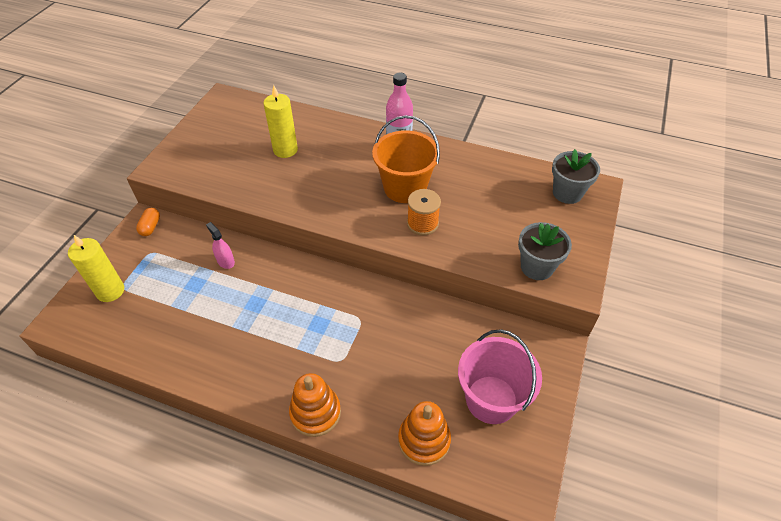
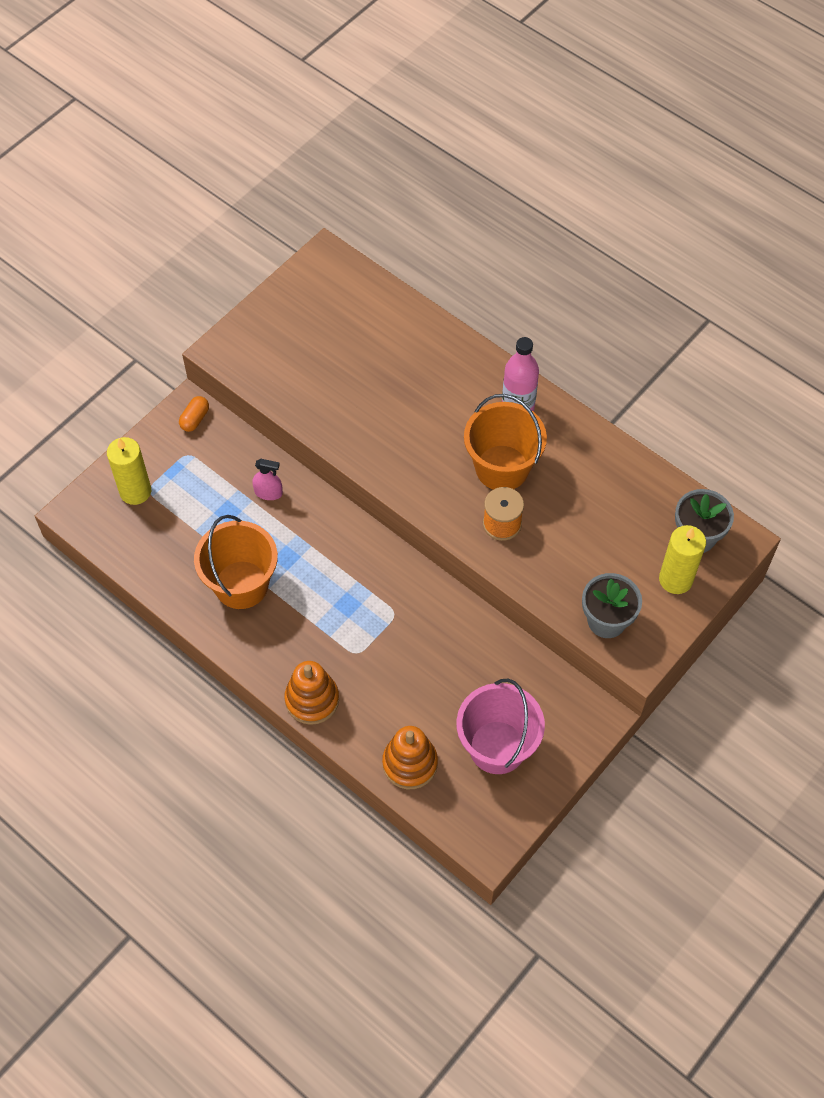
camera: 20 degrees right, 10 degrees up
pink spray bottle [206,222,235,269] -> pink spray bottle turned 120 degrees clockwise [252,459,283,500]
yellow candle [263,85,298,158] -> yellow candle moved to [659,525,706,594]
none -> orange bucket [194,515,278,609]

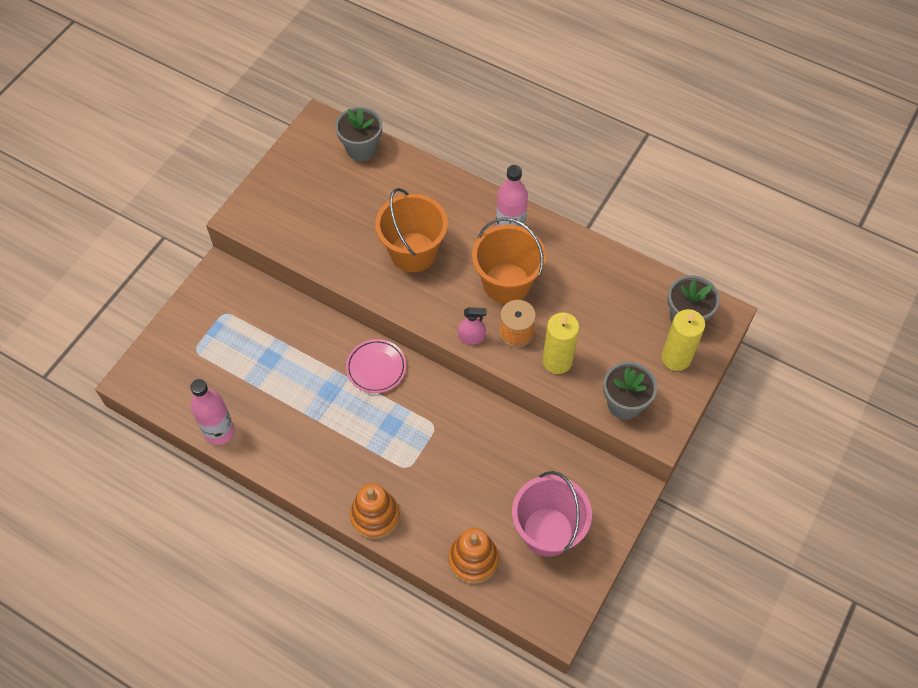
camera: 10 degrees left, 0 degrees up
yellow candle [107,437,151,505] -> yellow candle moved to [542,313,579,374]
orange capsule [179,396,209,432] -> none
orange bucket [194,515,278,609] -> orange bucket moved to [375,188,448,272]
pink spray bottle [252,459,283,500] -> pink spray bottle moved to [458,307,486,345]
none -> pink bottle [190,379,235,445]
none -> grey flower pot [335,107,382,161]
none -> pink plate [346,339,406,393]

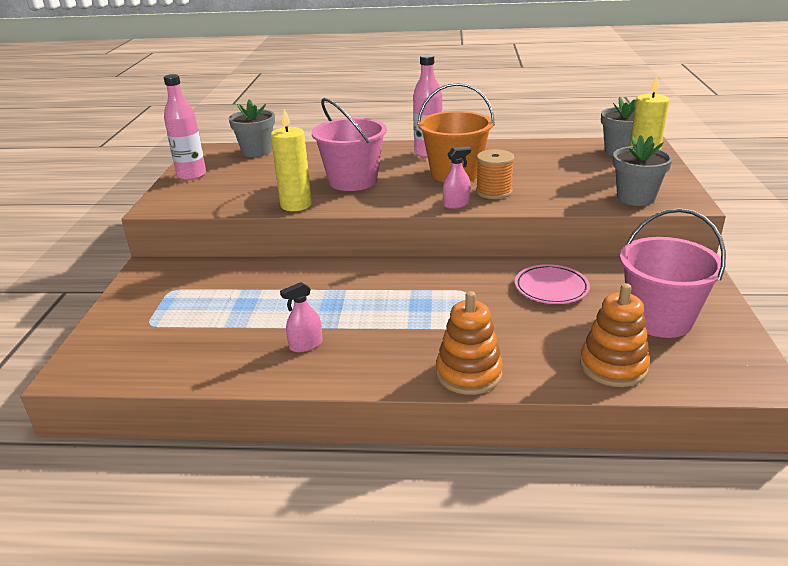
camera: 25 degrees left, 30 degrees down
pink bottle [190,379,235,445] -> pink bottle moved to [164,74,206,180]
pink plate [346,339,406,393] -> pink plate moved to [515,264,590,304]
orange bucket [375,188,448,272] -> pink bucket [312,98,387,191]
yellow candle [542,313,579,374] -> yellow candle moved to [271,109,312,211]
none -> pink spray bottle [280,282,323,352]

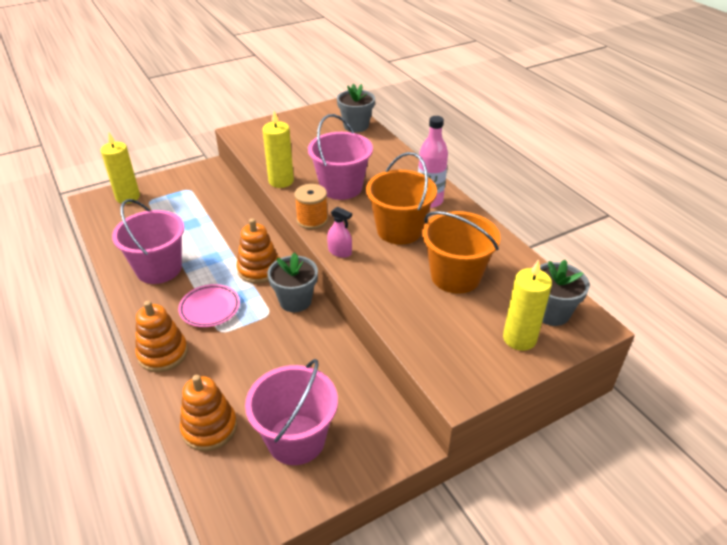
camera: 55 degrees right, 10 degrees up
pink bottle [164,74,206,180] -> none
pink spray bottle [280,282,323,352] -> pink bucket [112,199,184,284]
orange spool [476,149,514,199] -> orange spool moved to [294,184,328,229]
pink plate [515,264,590,304] -> pink plate moved to [178,284,240,327]
grey flower pot [613,135,673,206] -> grey flower pot moved to [267,252,318,312]
none -> yellow candle [100,132,140,204]
none -> orange stacking toy [236,218,279,284]
none -> orange bucket [422,211,501,294]

